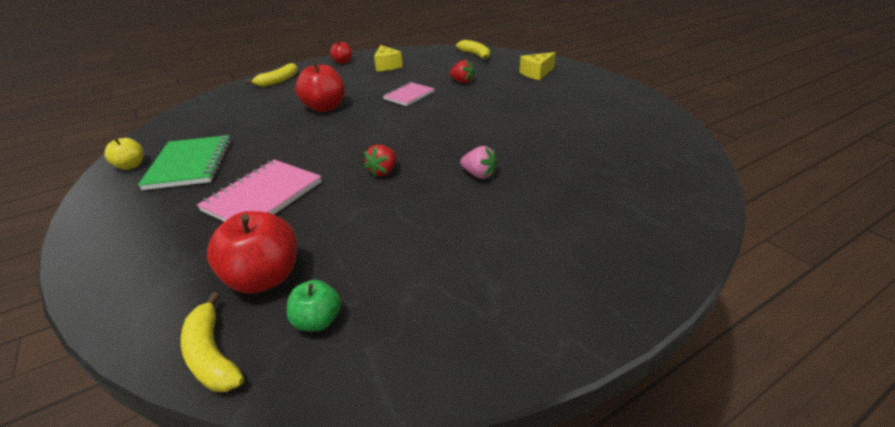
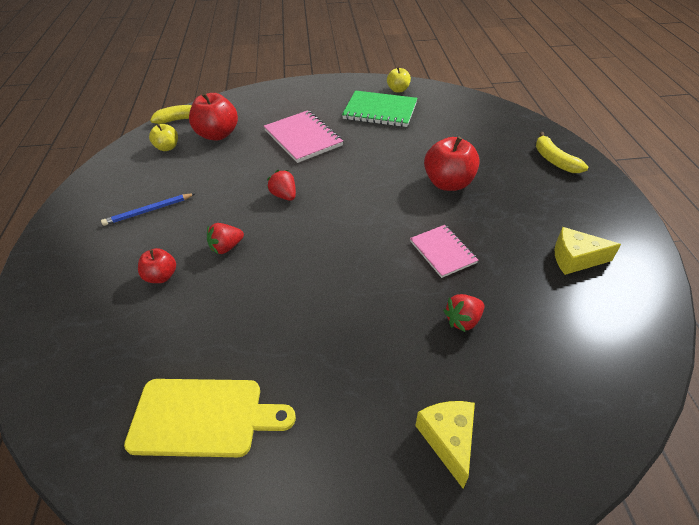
camera: 115 degrees right, 10 degrees up
green apple [287,280,341,331] -> yellow apple [149,124,178,151]
red apple [330,40,352,64] -> red apple moved to [138,248,176,283]
yellow banana [456,40,490,60] -> none
pink strawberry [460,146,498,179] -> red strawberry [207,223,244,254]
none -> blue pencil [101,193,195,226]
none -> yellow cutting board [124,379,296,457]

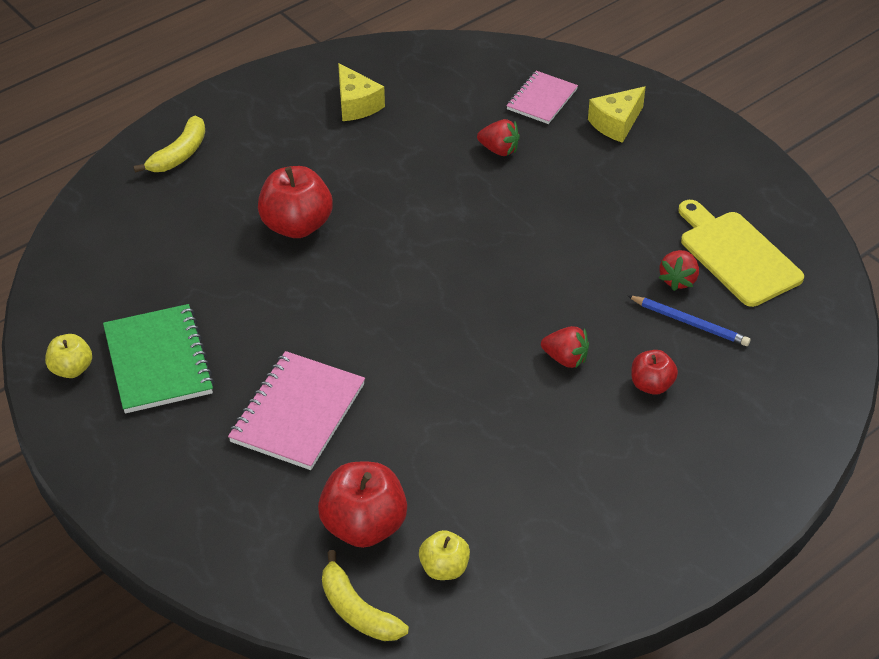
camera: 125 degrees left, 0 degrees up
blue pencil [101,193,195,226] -> blue pencil moved to [627,295,750,346]
red strawberry [267,170,296,201] -> red strawberry moved to [659,250,699,291]
pink notebook [410,225,478,278] -> pink notebook moved to [506,71,578,124]

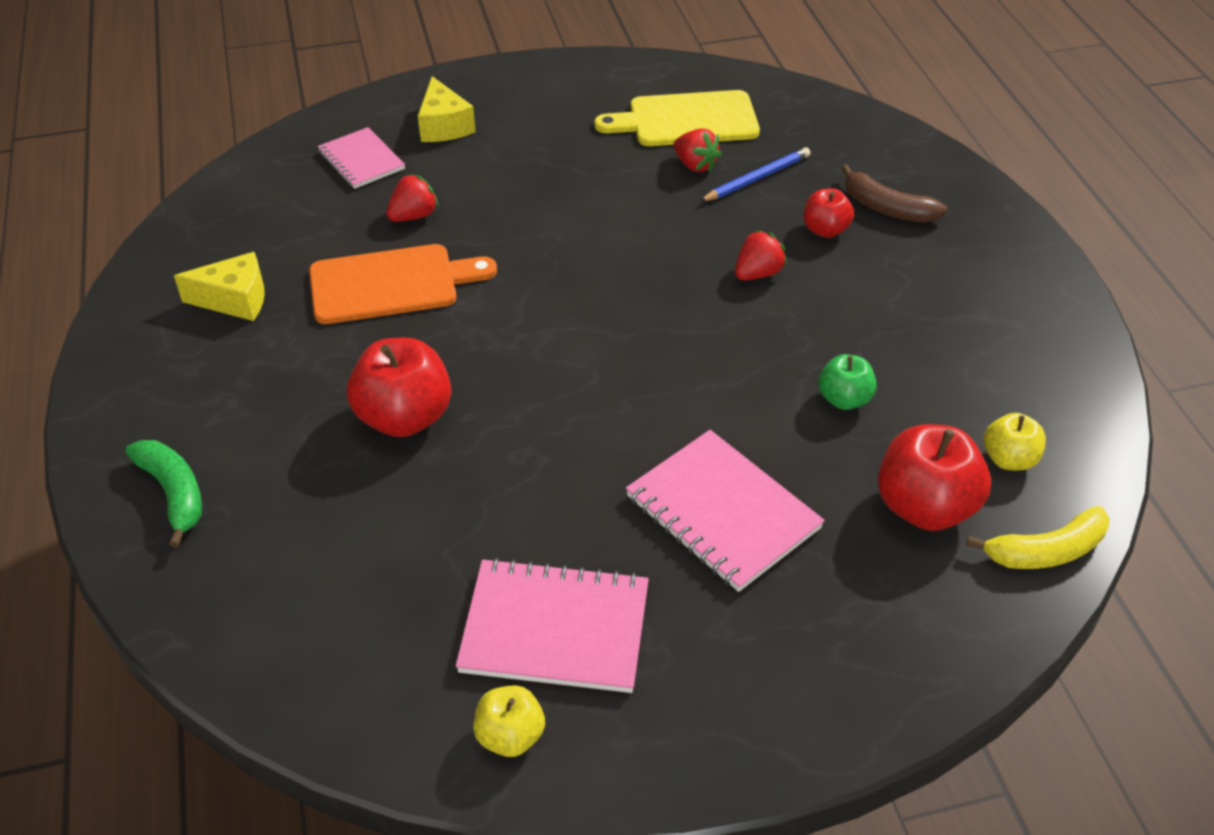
camera: 65 degrees left, 0 degrees up
green notebook [103,304,215,414] -> pink notebook [456,558,649,693]
yellow banana [133,116,205,173] -> green banana [125,440,202,548]
none -> orange cutting board [309,244,497,324]
none -> green apple [818,354,877,410]
none -> brown banana [841,164,947,222]

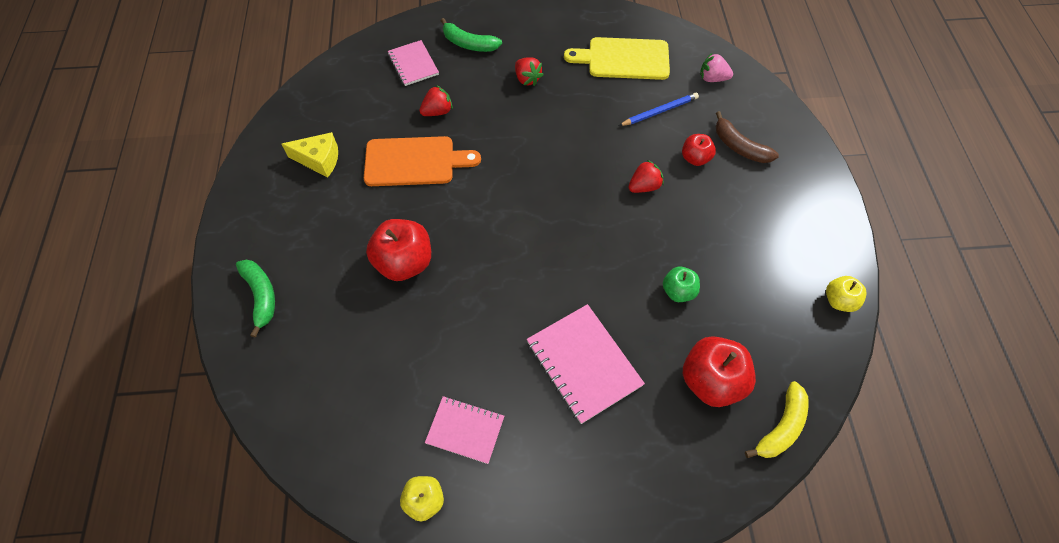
camera: 10 degrees right, 15 degrees up
yellow cheese [418,76,476,142] -> green banana [440,18,502,52]
pink notebook [456,558,649,693] -> pink notebook [425,396,504,464], size x0.63
red strawberry [674,128,721,172] -> red strawberry moved to [515,57,544,86]
yellow banana [966,506,1110,569] -> yellow banana turned 45 degrees counterclockwise [745,381,809,458]
yellow apple [984,413,1046,470] -> yellow apple moved to [826,276,867,312]
none -> pink strawberry [700,53,733,82]

